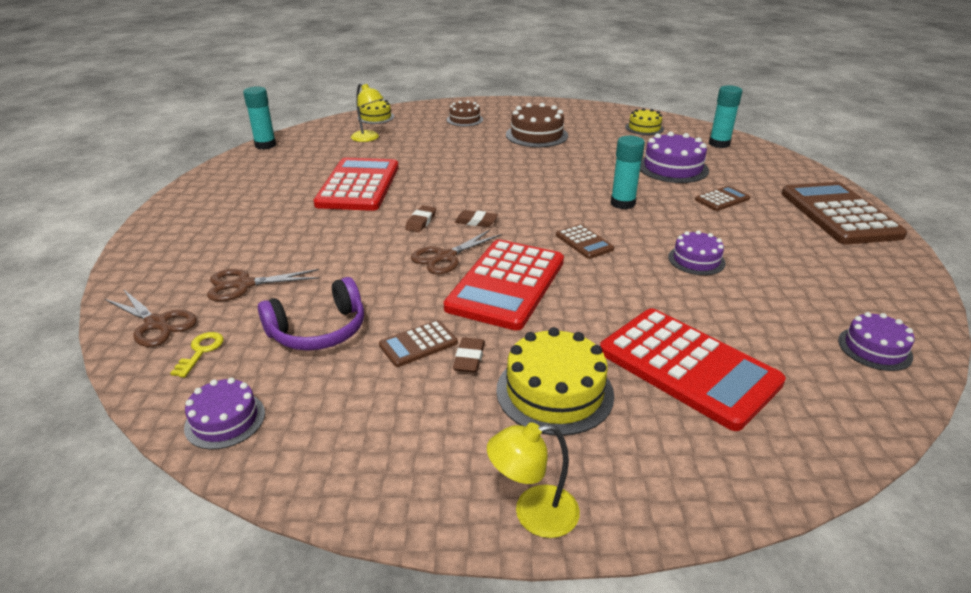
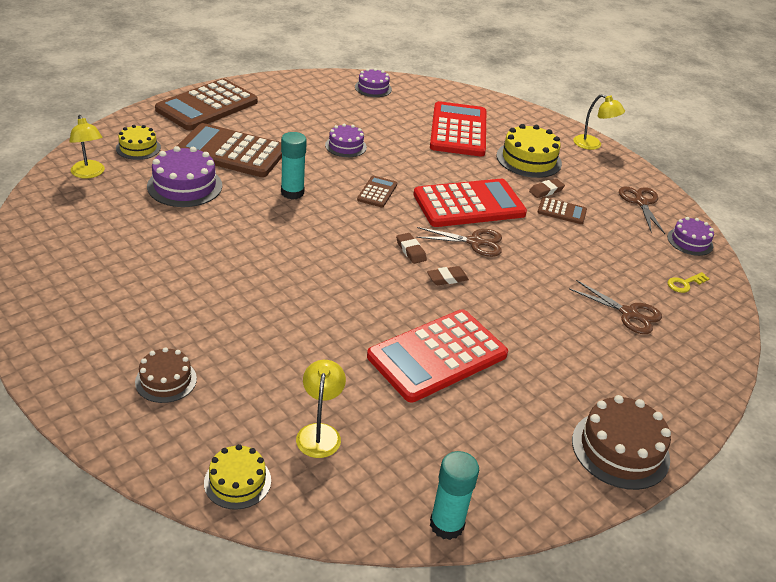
camera: 135 degrees left, 5 degrees up
brown scissors [105,289,197,347] -> brown scissors moved to [619,187,665,234]
purple headphones [258,277,364,351] -> none
brown cake [506,103,568,147] -> brown cake moved to [572,395,671,490]
yellow cake [625,108,664,135] -> yellow cake moved to [116,125,161,160]
brown calculator [695,186,750,211] -> brown calculator [177,123,282,177], size x2.18
turquoise glue stick [709,85,742,148] -> yellow lamp [69,115,105,179]

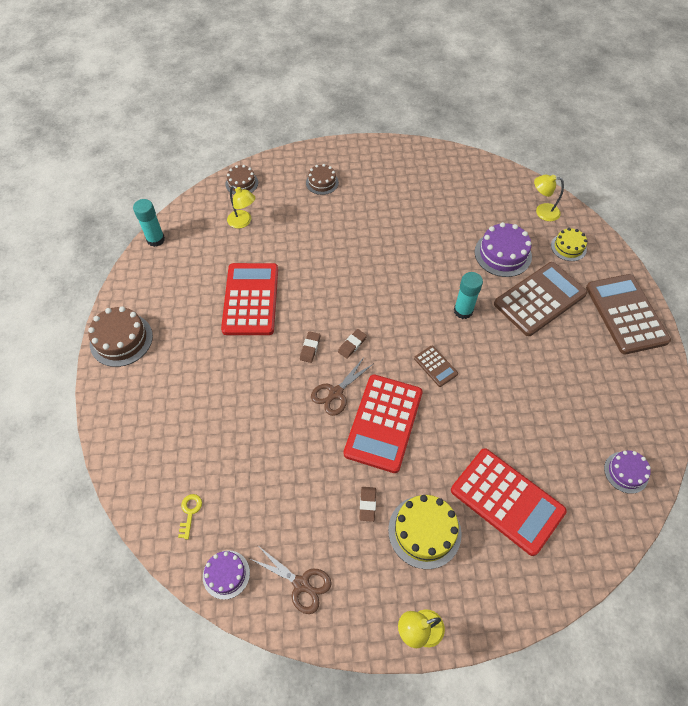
camera: 130 degrees right, 20 degrees up
yellow cake [204,444,271,510] -> brown cake [225,165,258,194]
purple cake [325,124,367,157] -> none
brown eraser [396,233,427,264] -> brown eraser turned 60 degrees counterclockwise [338,329,367,359]
brown calculator [537,197,587,224] -> none
brown scissors [569,280,662,334] -> none

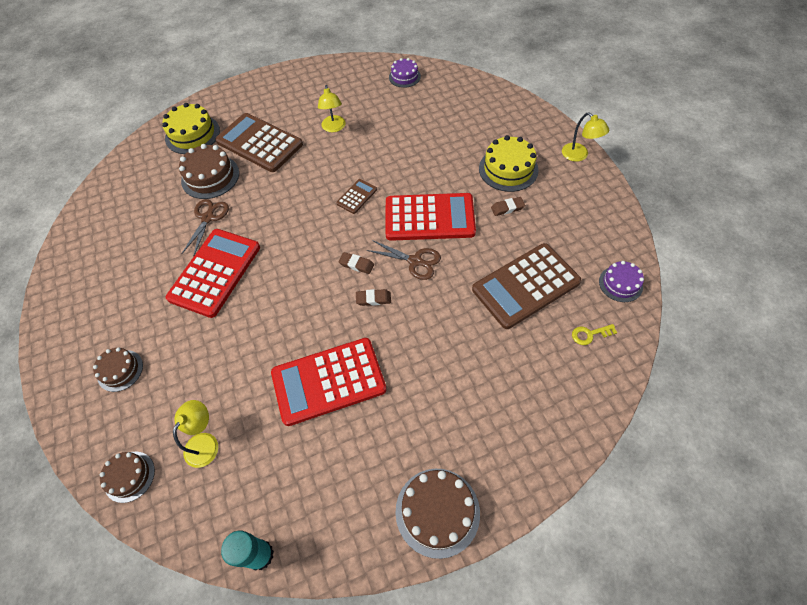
camera: 105 degrees left, 0 degrees up
brown scissors [251,547,332,614] -> brown scissors moved to [182,199,229,257]
red calculator [451,448,567,556] -> red calculator moved to [166,229,260,318]
turquoise glue stick [454,272,483,319] -> none
purple cake [475,222,532,277] -> brown cake [179,144,239,199]
yellow lamp [534,175,564,221] -> yellow lamp moved to [318,85,345,132]
yellow cake [551,228,587,261] -> yellow cake [162,103,220,154], size x1.61
brown calculator [586,274,671,354] -> brown calculator moved to [472,243,581,329]

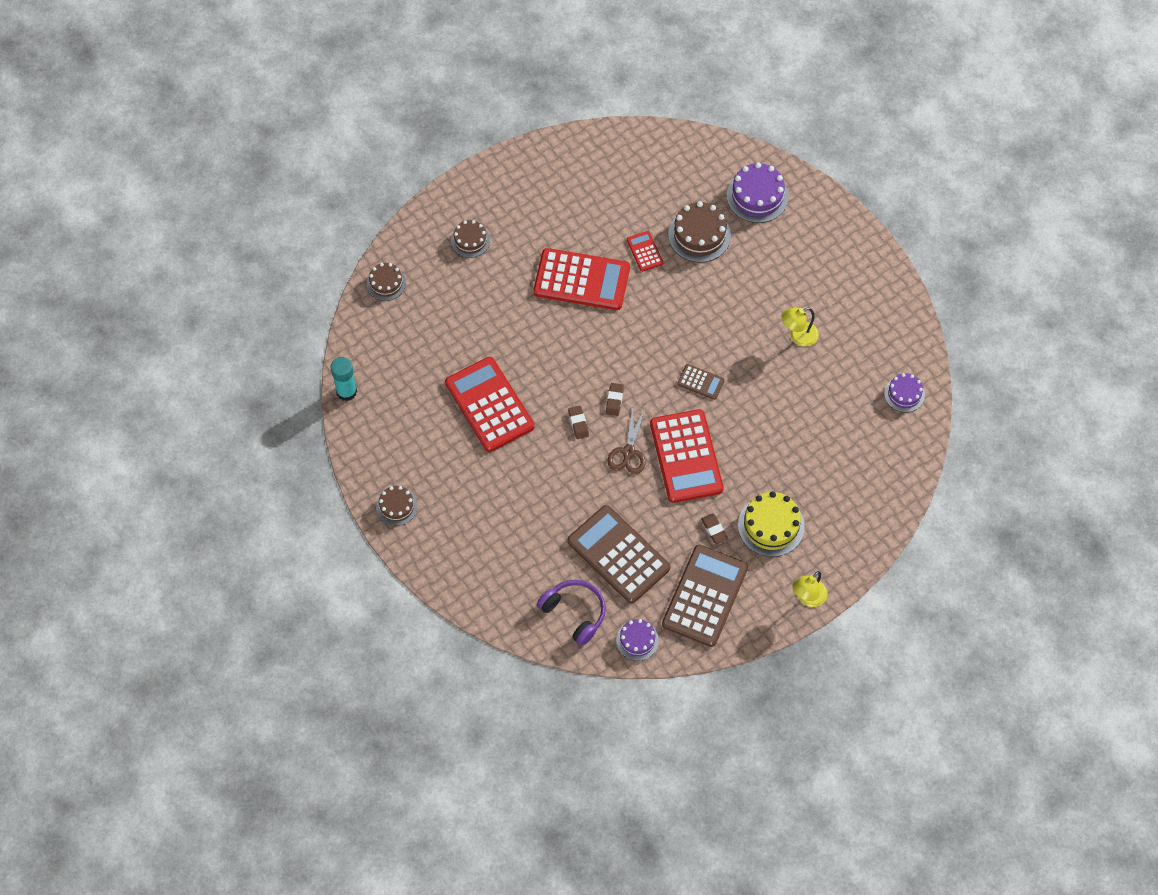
camera: 75 degrees right, 5 degrees up
yellow cake [162,103,220,154] -> purple cake [727,162,789,223]
yellow lamp [173,400,218,468] -> none
brown scissors [182,199,229,257] -> red calculator [627,231,663,272]
brown calculator [215,113,303,172] -> brown calculator moved to [662,544,748,647]
brown cake [395,469,480,559] -> brown cake [376,486,418,526], size x0.62
yellow key [572,324,617,345] -> purple headphones [537,580,606,646]

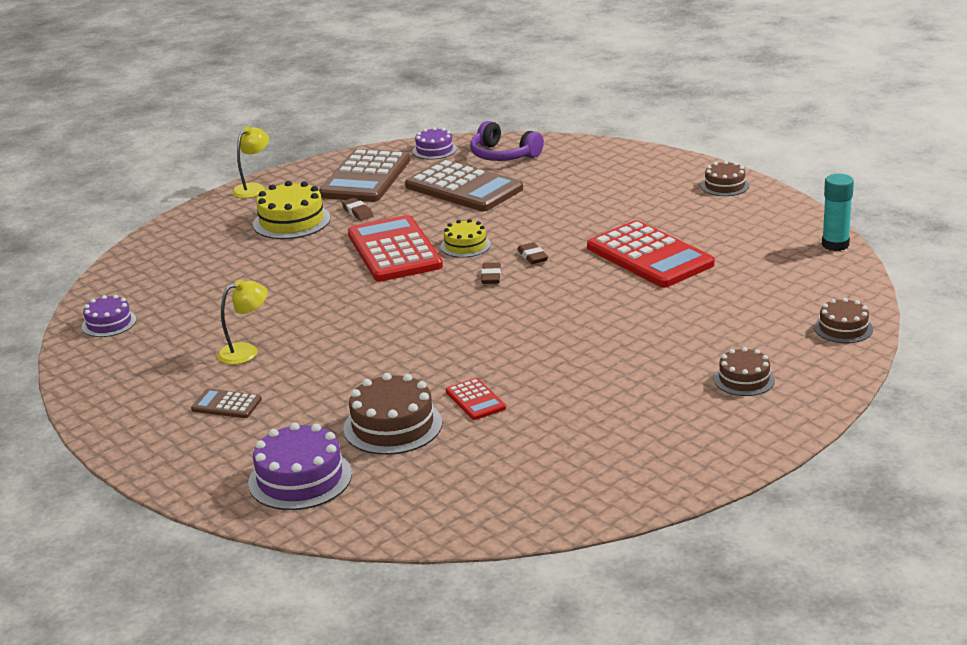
camera: 175 degrees right, 35 degrees down
red calculator [534,248,630,310] -> none
brown scissors [607,407,645,474] -> yellow cake [441,219,491,258]
brown calculator [677,364,725,400] -> brown calculator moved to [191,389,262,418]

